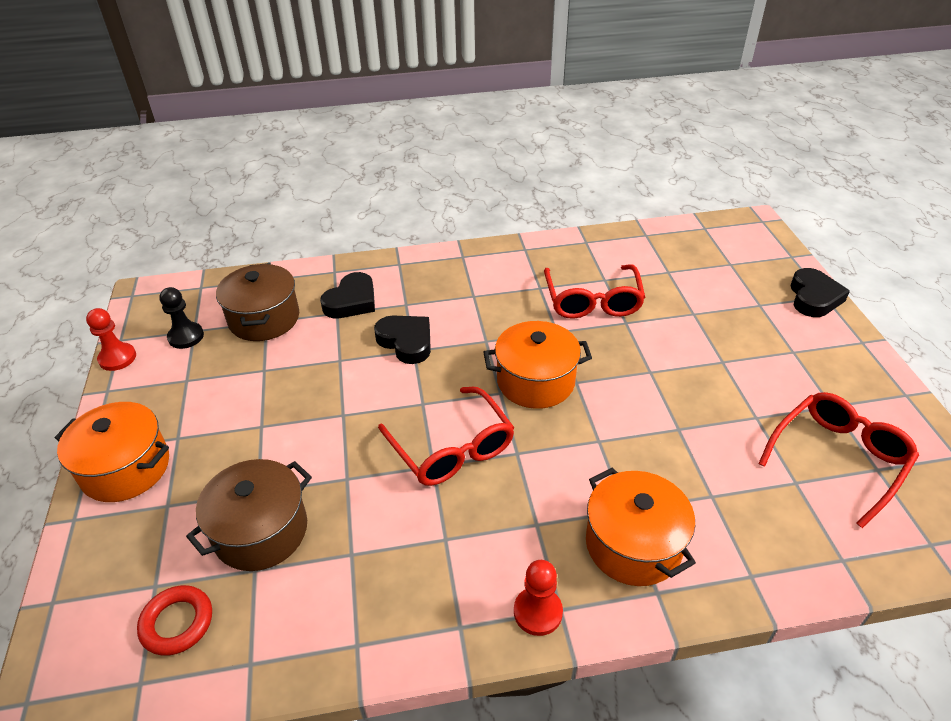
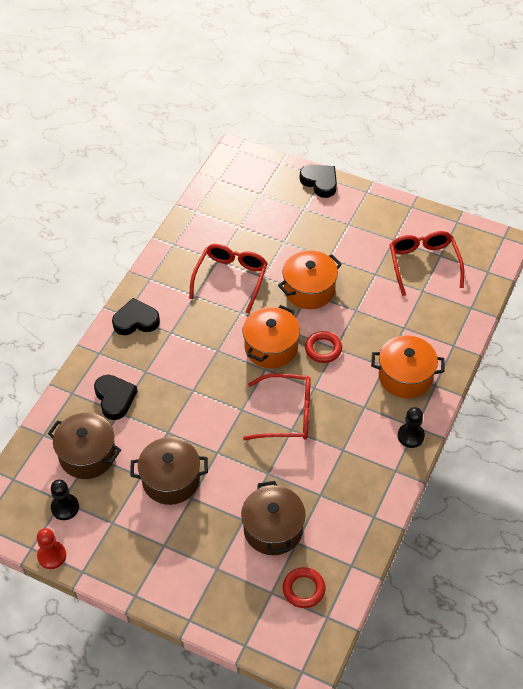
camera: 55 degrees left, 10 degrees up
orange pot [55,402,169,502] -> orange pot moved to [278,250,342,309]
black heart [374,316,431,364] -> black heart moved to [112,298,160,335]
red pawn [514,560,563,636] -> black pawn [398,407,425,448]
red glasses [544,264,645,319] -> red glasses turned 105 degrees counterclockwise [189,244,268,314]
none -> brown pot [130,437,208,505]
none -> red ring [305,331,342,363]

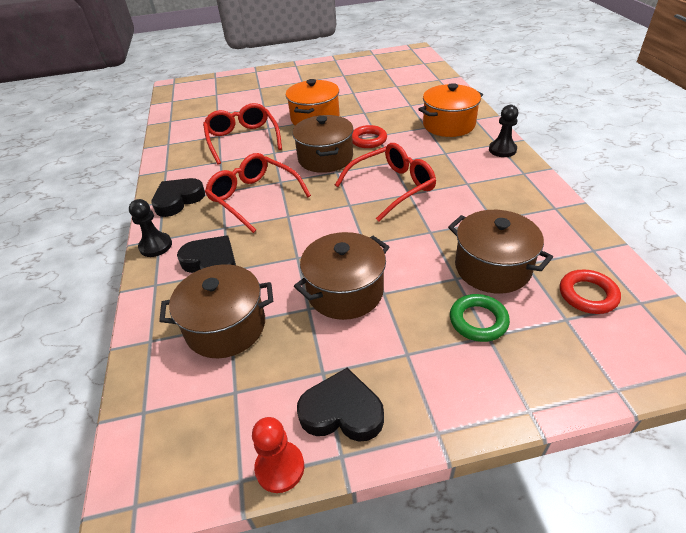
camera: 35 degrees left, 10 degrees down
black pawn [51,479,79,520] -> black pawn moved to [129,199,172,257]
orange pot [243,305,300,368] -> brown pot [292,115,354,173]
black heart [300,165,337,198] -> black heart moved to [297,367,384,442]
red glasses [390,231,464,296] -> red glasses moved to [205,153,311,233]
none -> green ring [450,294,510,342]

